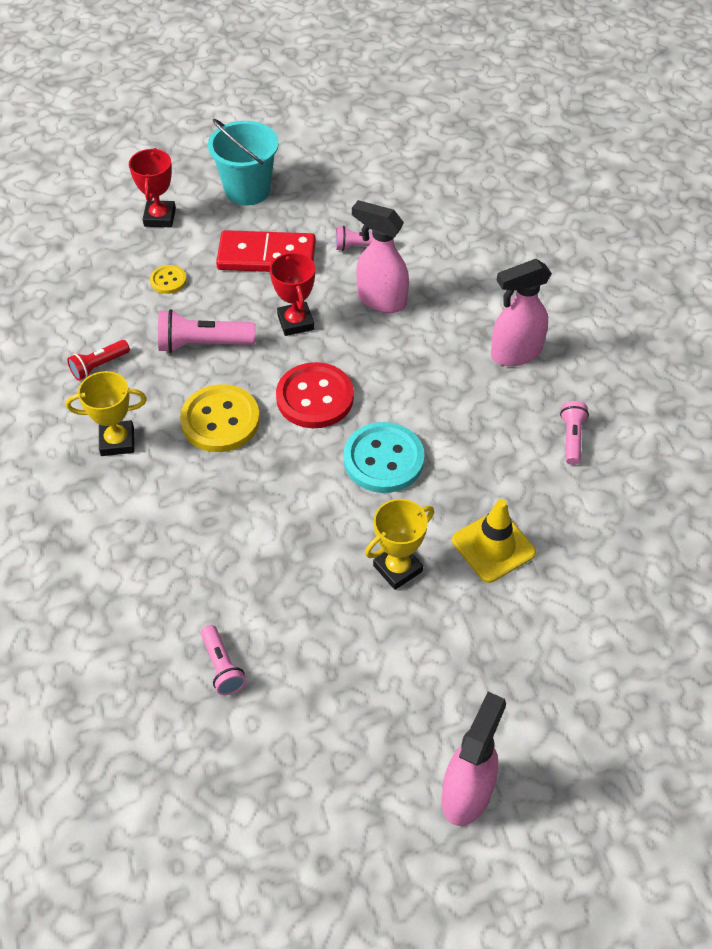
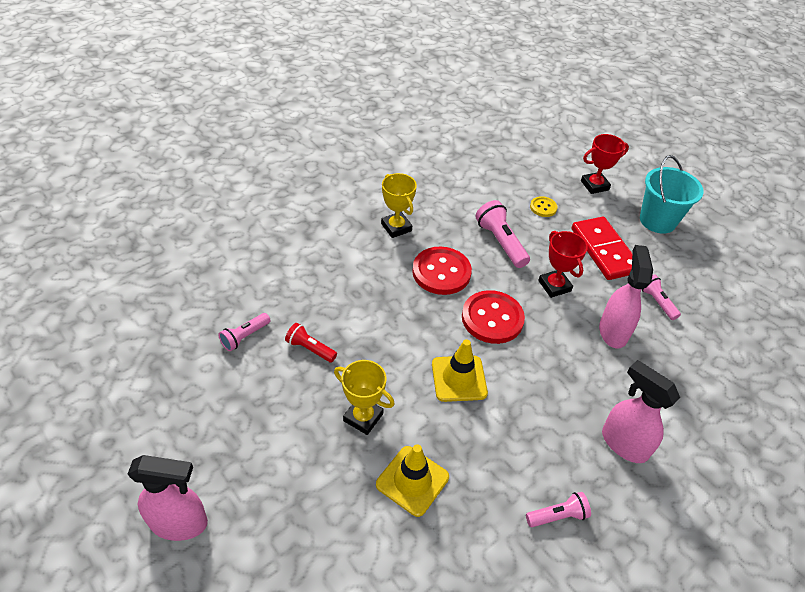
camera: 65 degrees right, 5 degrees down
red flashlight [67,340,130,381] -> red flashlight moved to [285,323,337,363]
yellow button [180,384,260,452] -> red button [412,247,472,295]
red trophy [270,252,315,336] -> red trophy turned 75 degrees counterclockwise [538,231,588,298]
turquoise button [344,422,425,493] -> yellow traffic cone [432,339,488,402]

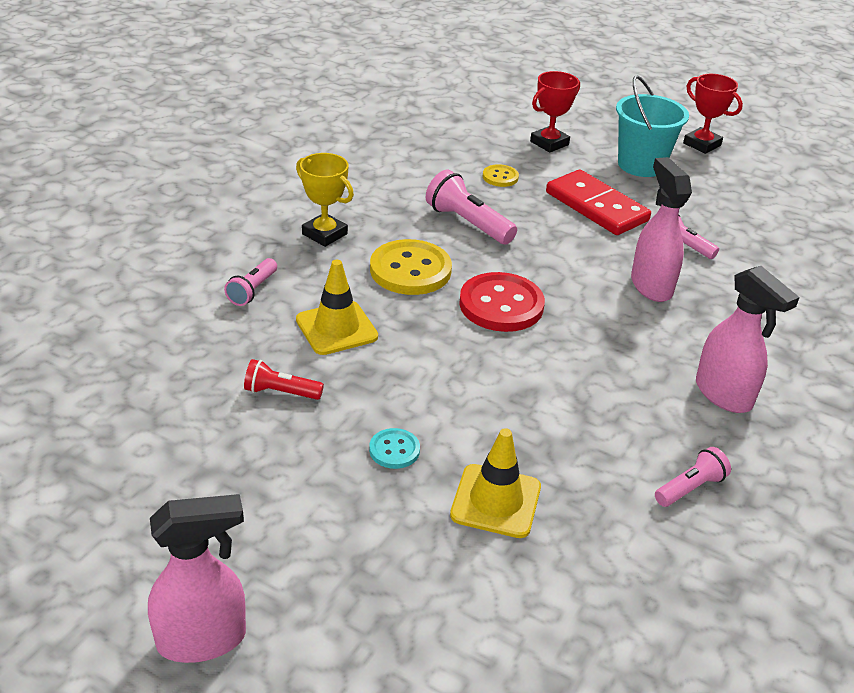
camera: 20 degrees left, 10 degrees down
pink flashlight [218,313,271,351] -> pink flashlight moved to [224,258,277,306]
yellow trophy [334,360,395,435] -> turquoise button [369,428,420,469]
red button [412,247,472,295] -> yellow button [370,239,452,295]
yellow traffic cone [432,339,488,402] -> yellow traffic cone moved to [296,260,378,355]
red trophy [538,231,588,298] -> red trophy moved to [683,74,743,154]
pink spray bottle [602,360,680,463] -> pink spray bottle turned 150 degrees counterclockwise [696,266,800,413]

